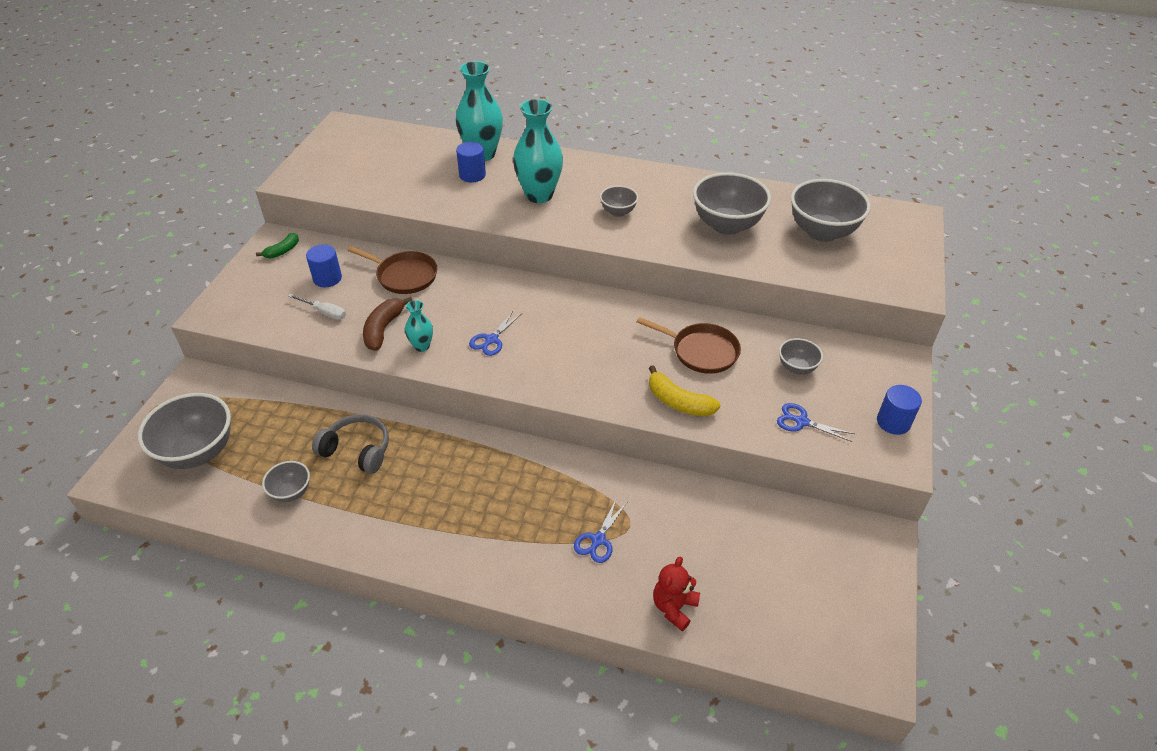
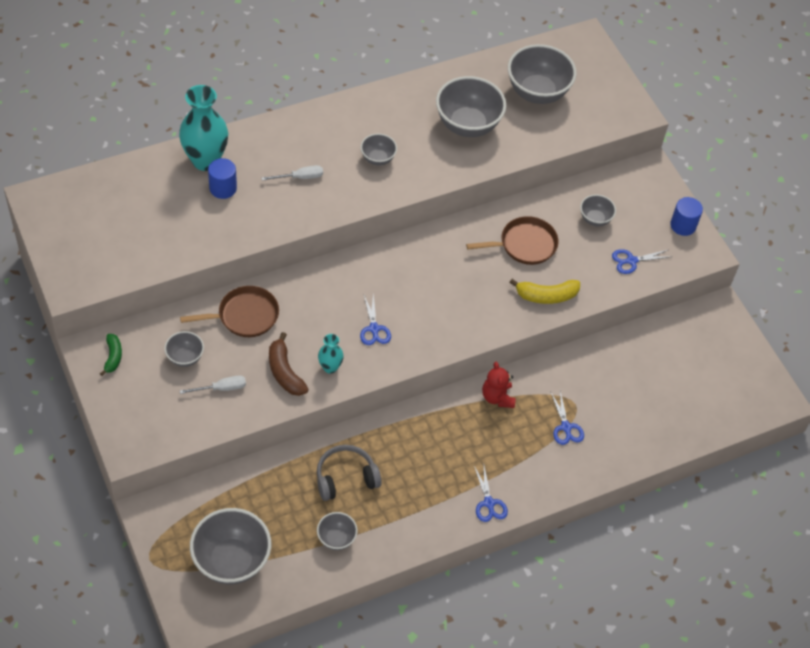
camera: 45 degrees left, 10 degrees up
blue cylinder [306,244,342,287] -> grey bowl [164,331,204,367]
turquoise vase [513,99,563,203] -> white screwdriver [261,165,323,181]
red teddy bear [653,556,700,631] -> red teddy bear moved to [482,362,516,408]
none -> blue scissors [474,466,508,522]

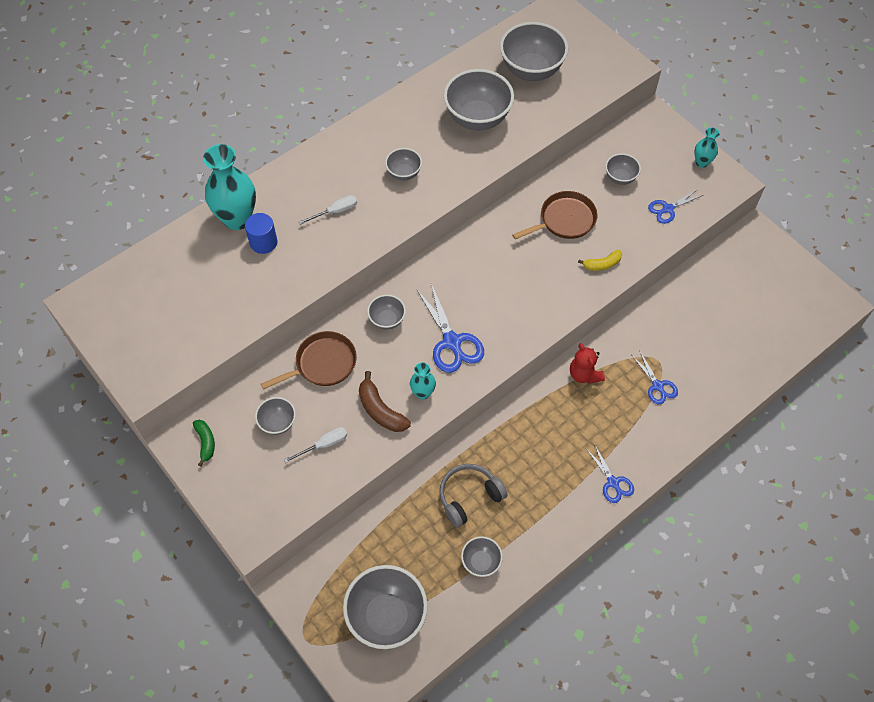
camera: 10 degrees left, 5 degrees up
blue scissors [360,293,391,345] -> blue scissors [416,284,484,373], size x1.66
yellow banana [509,279,580,304] -> yellow banana [578,250,622,271], size x0.66
blue cylinder [670,197,703,236] -> turquoise vase [694,127,720,168]
none -> grey bowl [367,295,406,330]

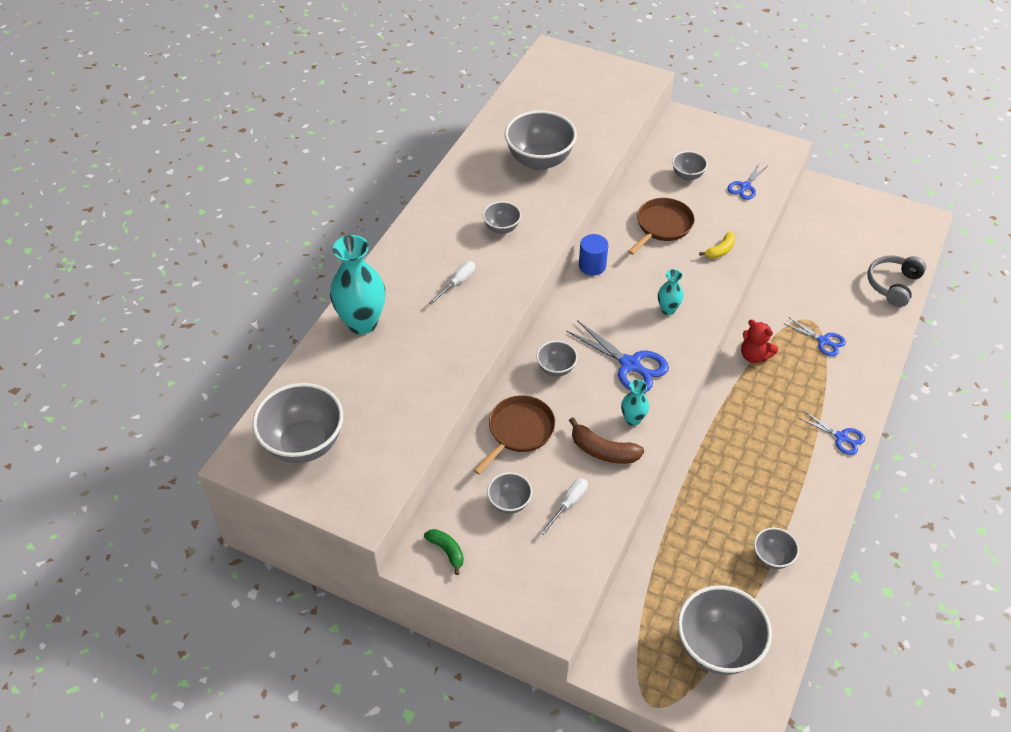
camera: 25 degrees left, 10 degrees down
blue cylinder [245,213,277,254] -> blue cylinder moved to [579,234,608,276]
grey headphones [439,464,507,528] -> grey headphones moved to [867,255,926,307]
grey bowl [500,22,568,81] -> grey bowl moved to [252,383,343,463]
turquoise vase [694,127,720,168] -> turquoise vase moved to [658,269,684,315]

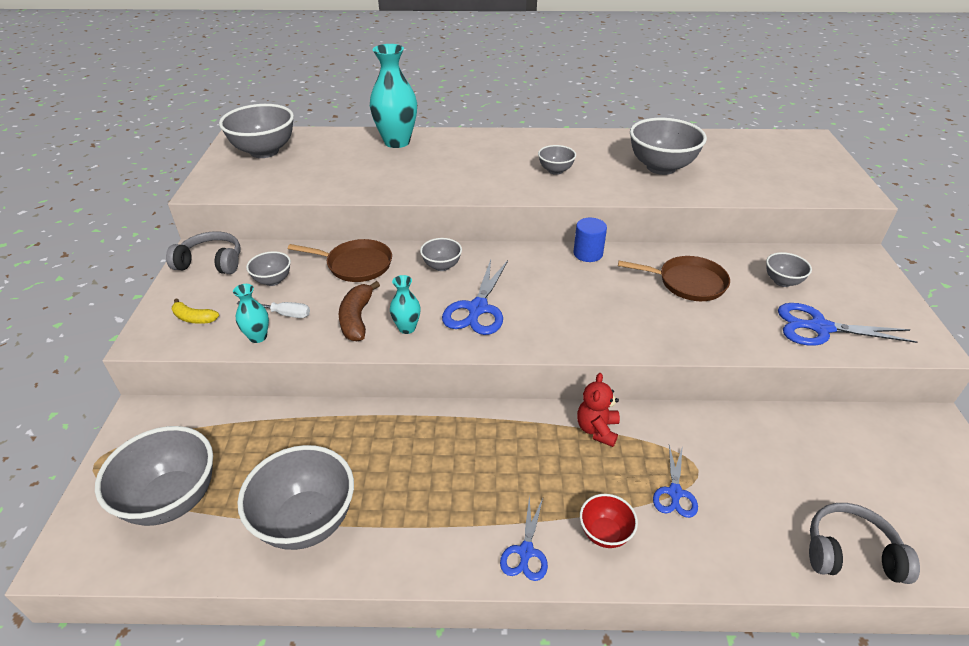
camera: 65 degrees right, 10 degrees down
green banana [424,529,464,575] -> grey headphones [166,231,240,274]
white screwdriver [429,261,475,305] -> none
turquoise vase [658,269,684,315] -> turquoise vase moved to [233,284,269,343]
yellow banana [699,232,736,259] -> yellow banana moved to [172,299,219,324]
blue scissors [727,164,767,200] -> blue scissors [778,303,917,346], size x1.66
grey bowl [754,528,799,569] -> grey bowl [237,445,354,550], size x1.95
none -> red bowl [580,494,638,548]

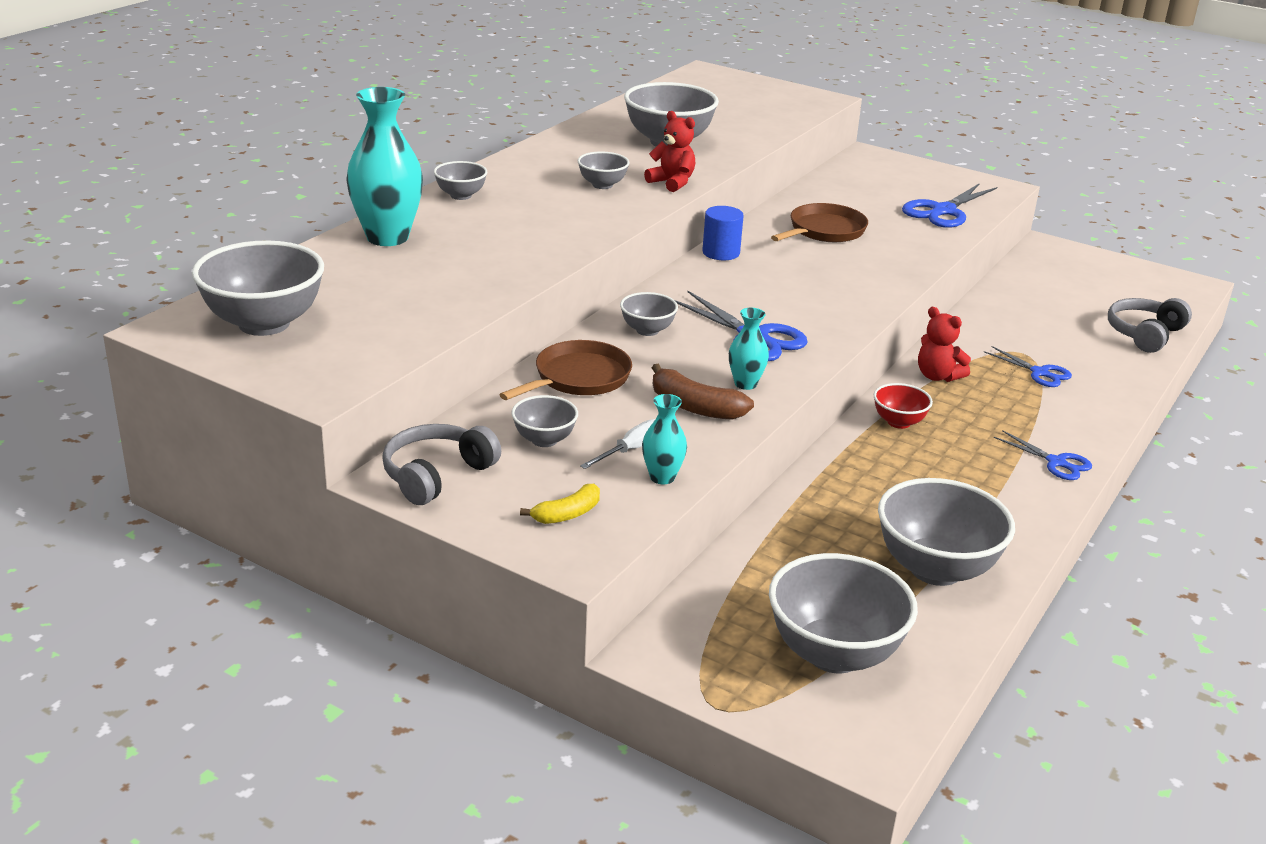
camera: 60 degrees left, 10 degrees down
red bowl [580,494,638,548] -> red bowl moved to [874,383,933,429]
grey bowl [766,252,812,287] -> grey bowl moved to [434,161,488,200]
none -> red teddy bear [644,111,695,192]

